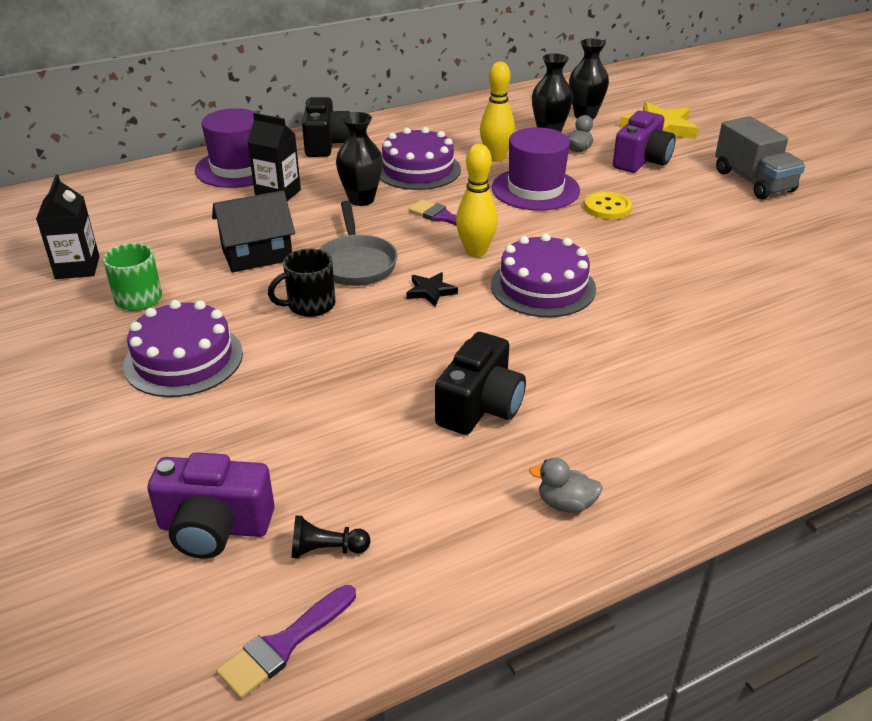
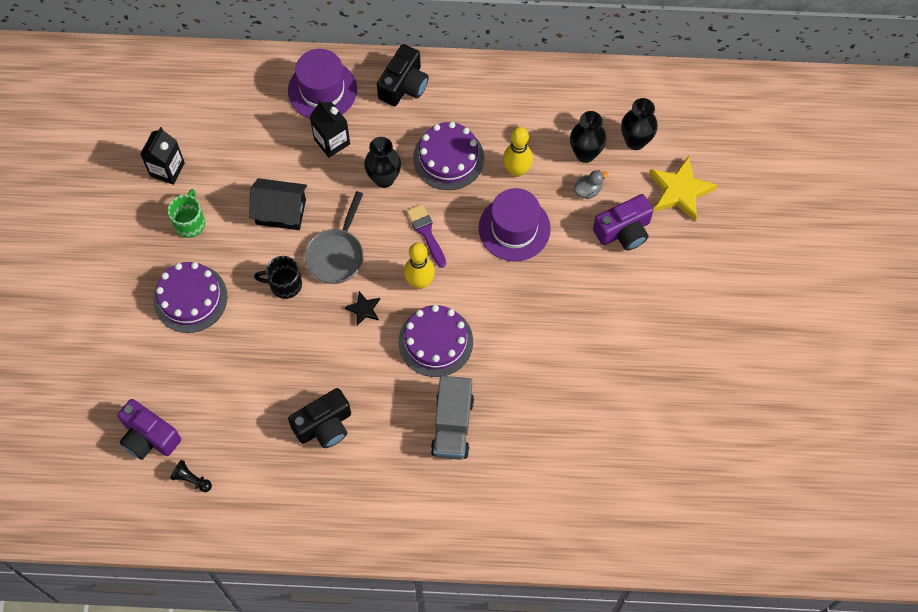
camera: 30 degrees right, 30 degrees up
purple brush [216,585,356,699] -> none
grey duck [529,458,603,513] -> none
yellow button [584,191,632,219] -> none
grey truck [715,116,805,199] -> grey truck moved to [431,376,474,460]

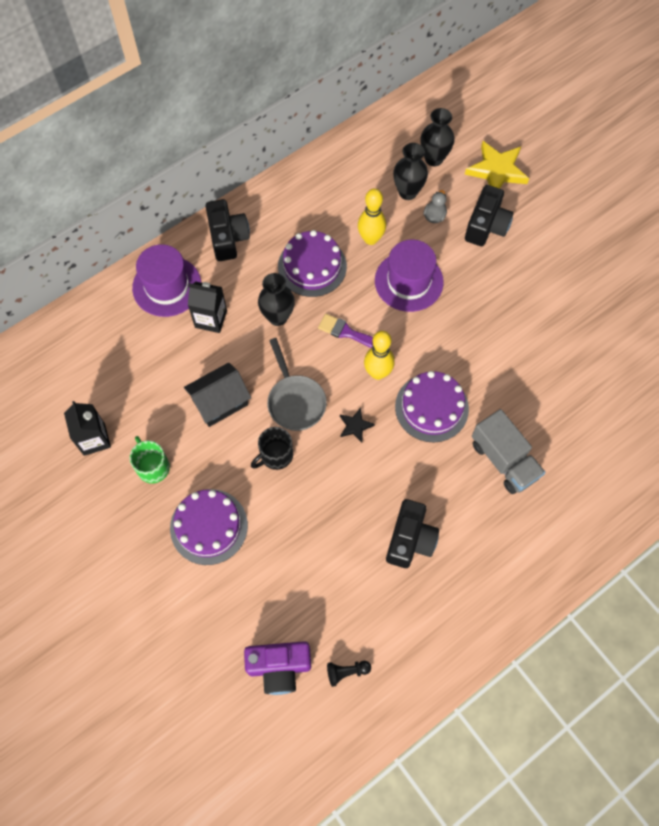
camera: 40 degrees left, 0 degrees up
purple camera [593,194,653,251] -> black camera [465,185,514,246]

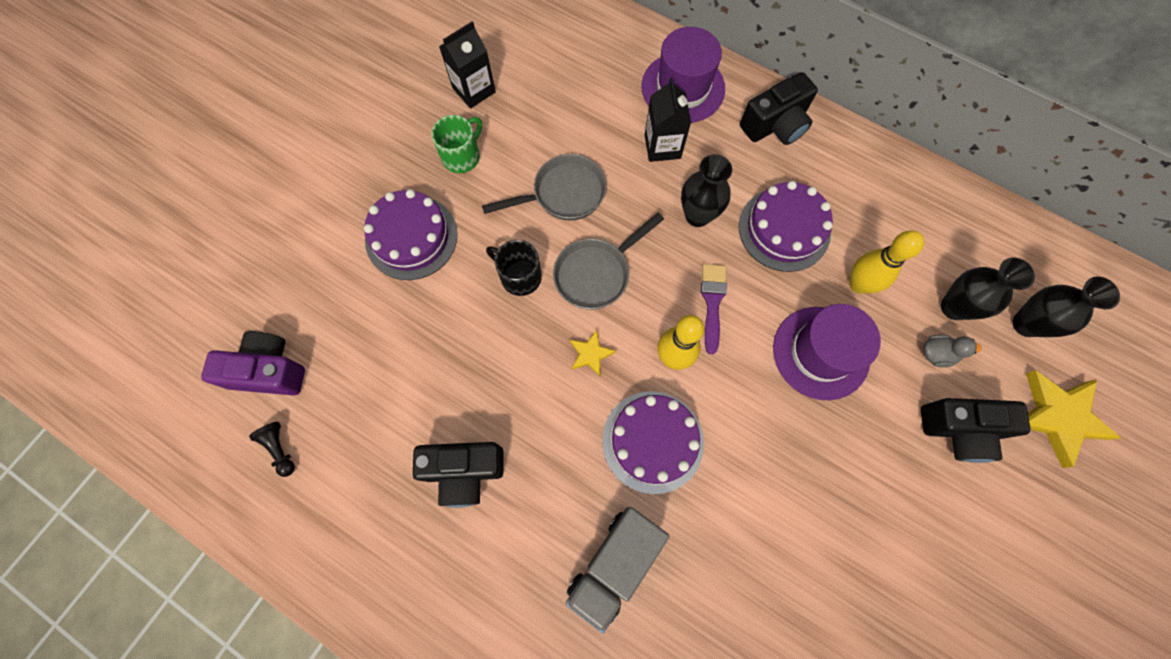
camera: 70 degrees right, 5 degrees up
black house [184,363,251,427] -> grey pan [482,154,607,221]
purple camera [244,641,311,695] -> purple camera turned 120 degrees clockwise [201,331,305,395]
black star [340,408,375,443] -> yellow star [570,330,616,376]

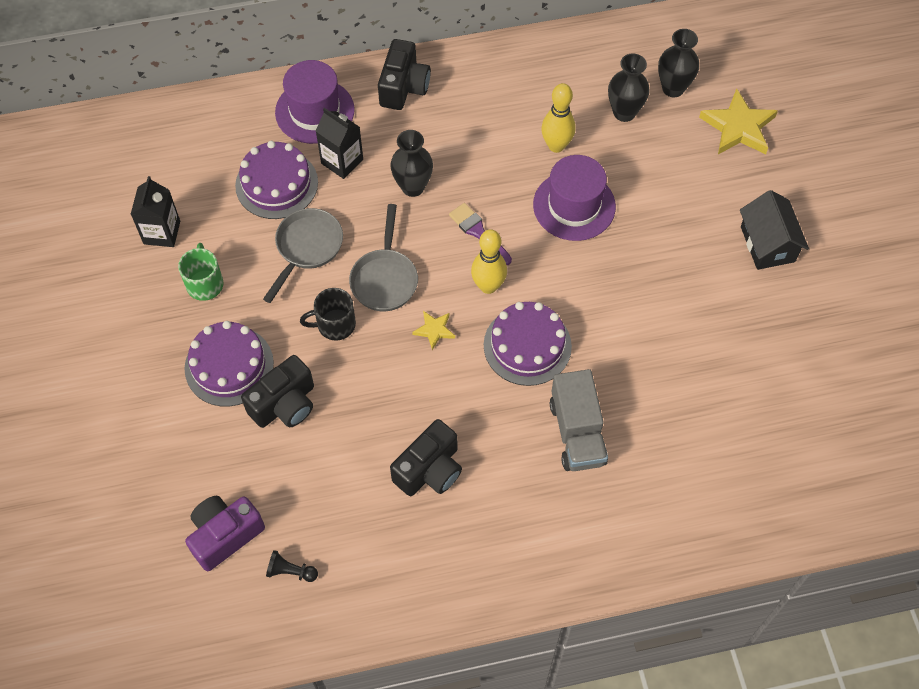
camera: 45 degrees left, 10 degrees down
purple cake [739,181,833,272] -> purple cake moved to [235,141,318,219]
black camera [921,398,1030,463] -> black camera moved to [241,355,314,428]
grey duck [923,334,982,367] -> none
none -> black house [740,190,809,270]

